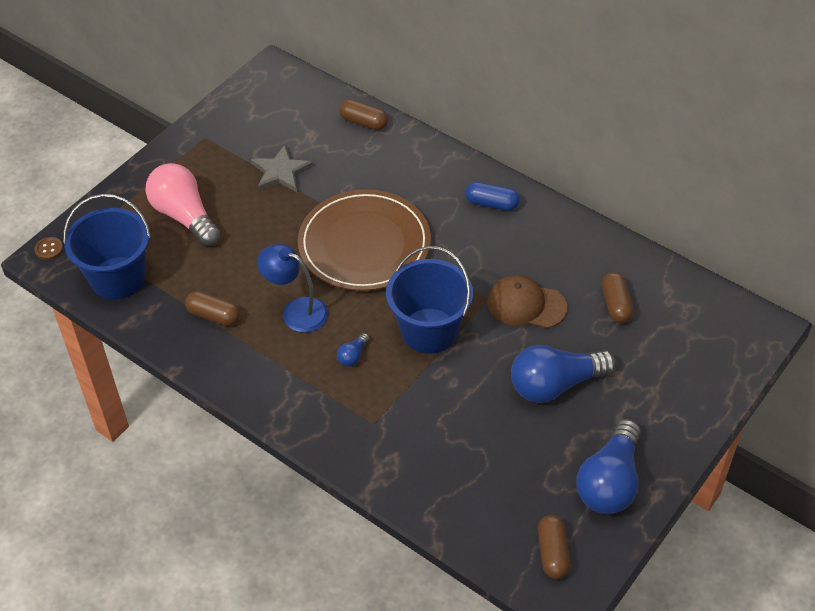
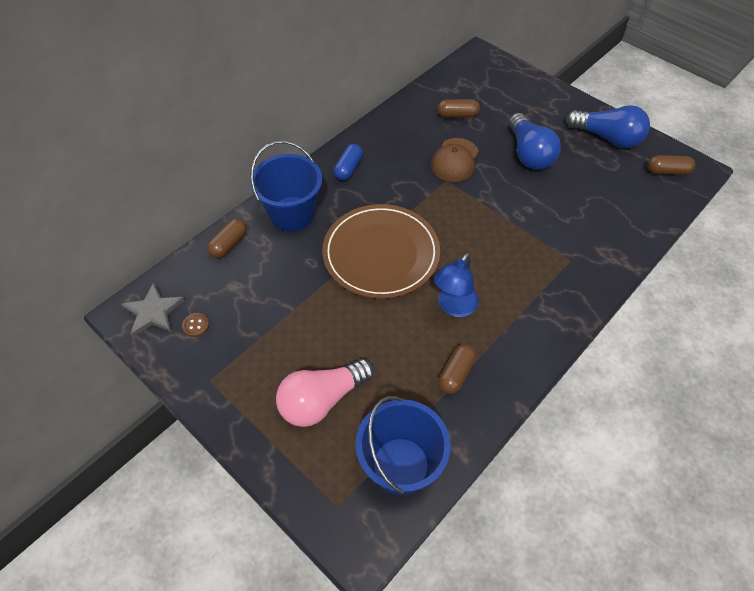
camera: 85 degrees left, 5 degrees up
brown button [35,237,63,260] -> brown button moved to [182,313,209,337]
grey star [251,145,313,192] -> grey star moved to [121,282,185,337]
blue light bulb [337,333,370,367] -> none
blue bucket [386,246,473,354] -> blue bucket moved to [250,141,322,232]

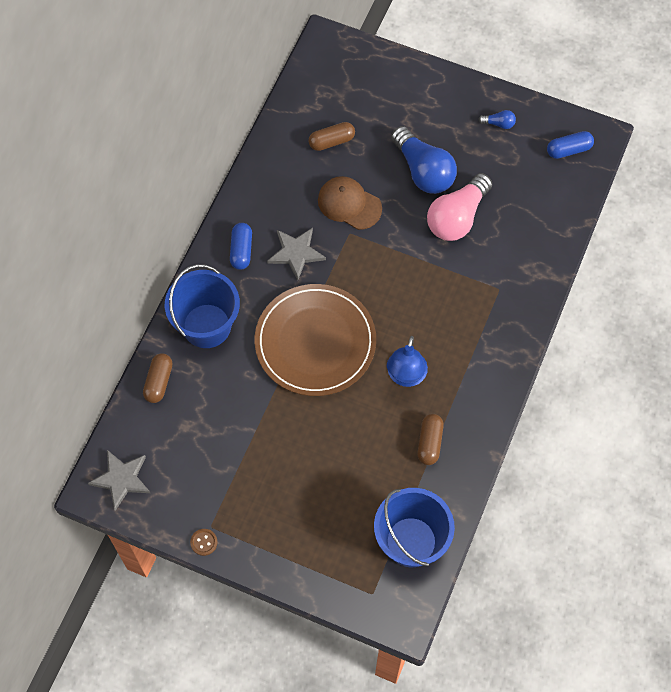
camera: 20 degrees left, 10 degrees up
brown button [182,313,209,337] -> brown button moved to [190,529,217,556]
pink light bulb [276,359,374,427] -> pink light bulb moved to [427,173,492,241]
brown cap [431,138,479,182] -> brown cap turned 120 degrees clockwise [318,176,382,230]
blue light bulb [566,105,650,148] -> blue light bulb [478,110,516,129], size x0.42
brown capsule [647,155,695,175] -> blue capsule [547,131,594,159]
none -> grey star [267,228,326,280]

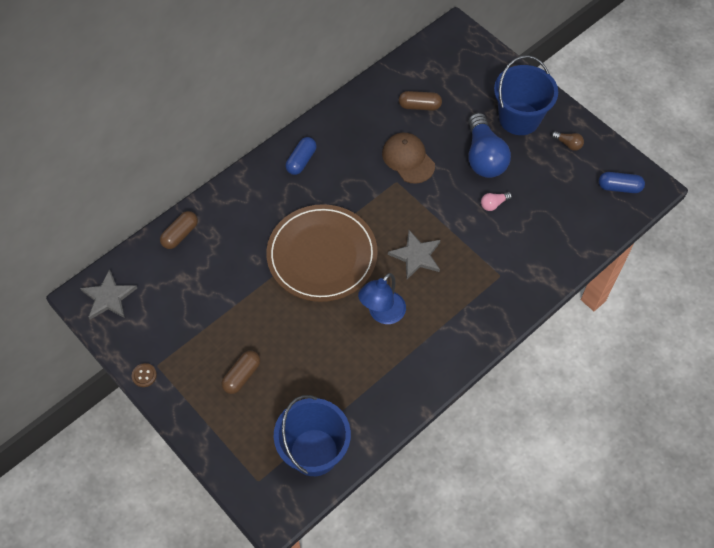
camera: 25 degrees right, 5 degrees down
blue bucket [165,264,240,348] -> blue bucket moved to [494,55,558,135]
grey star [267,228,326,280] -> grey star moved to [388,230,440,279]
brown capsule [417,414,444,465] -> brown capsule moved to [221,350,260,394]
pink light bulb [427,173,492,241] -> pink light bulb [481,192,512,211], size x0.42
blue light bulb [478,110,516,129] -> brown light bulb [551,131,584,151]

